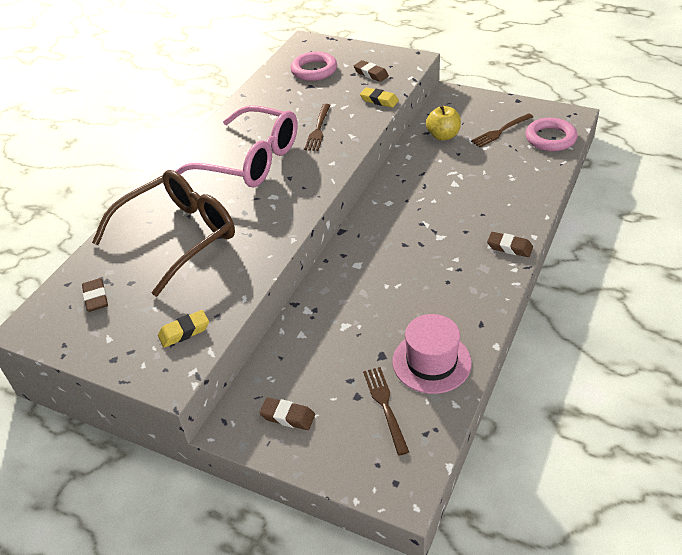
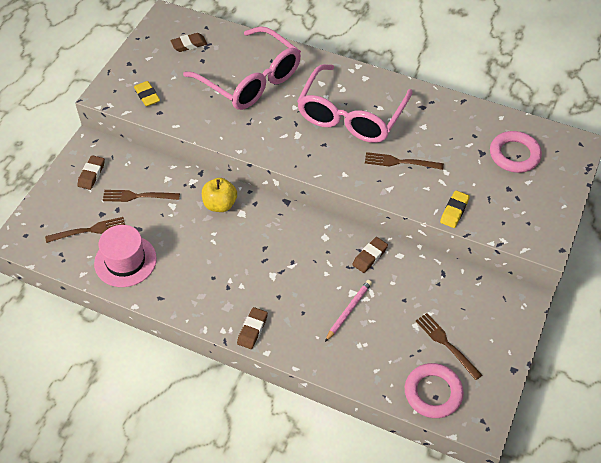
camera: 85 degrees right, 10 degrees up
brown glasses [92,170,235,297] -> pink glasses [183,26,301,110]
brown eraser [354,60,389,82] -> brown eraser moved to [352,237,388,273]
yellow apple [426,105,461,141] -> yellow apple moved to [202,178,237,212]
none -> brown fork [103,190,180,202]
none -> pink pencil [325,280,372,342]

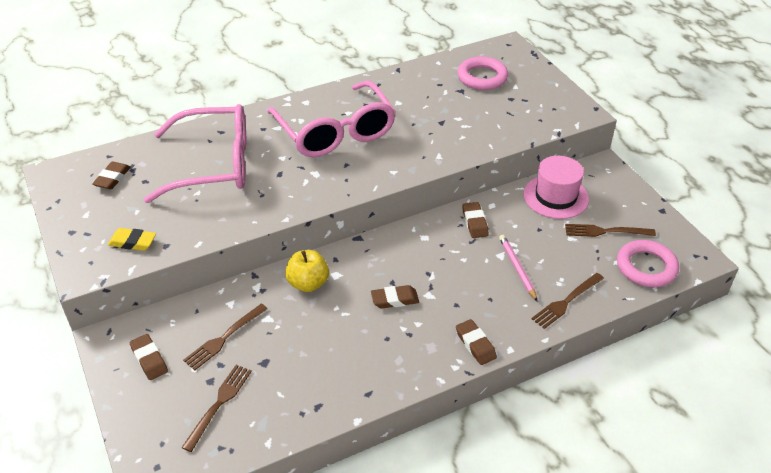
camera: 50 degrees left, 10 degrees down
pink hat [94,225,157,287] -> pink hat moved to [523,156,589,219]
brown fork [365,152,444,170] -> brown fork moved to [531,273,604,329]
yellow eraser [440,190,470,228] -> none
none -> brown eraser [371,285,419,309]

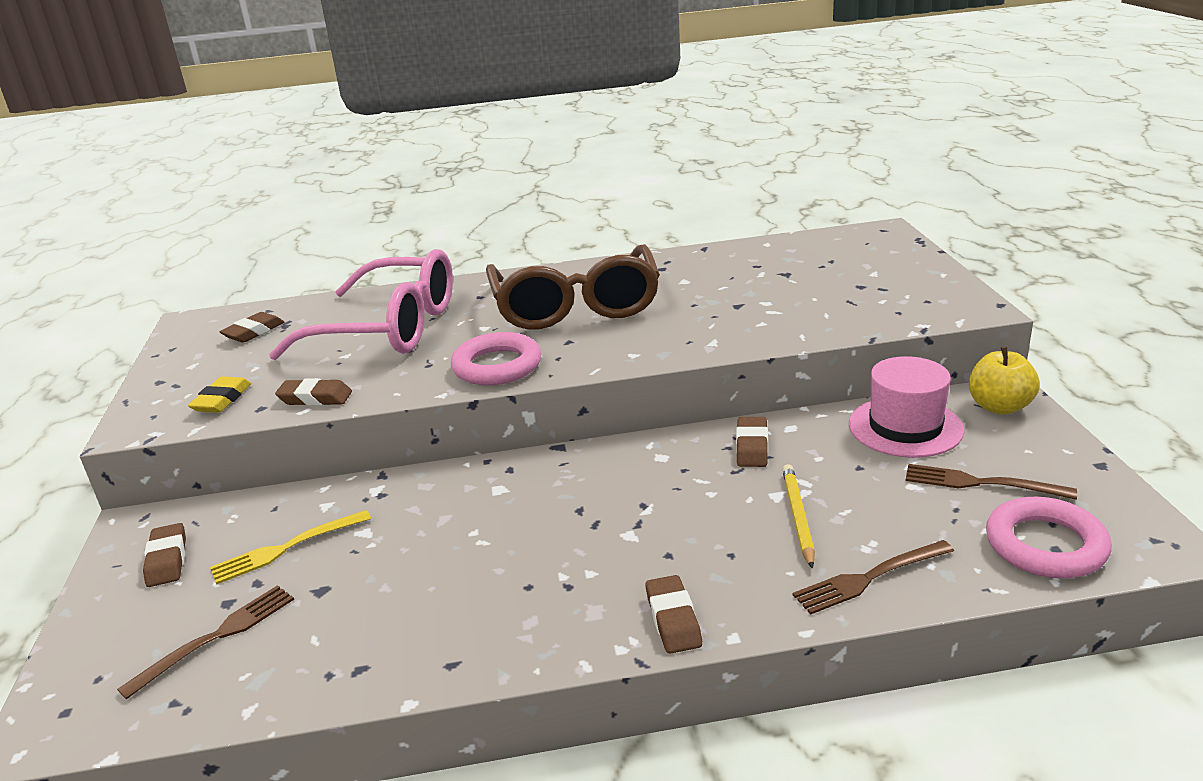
camera: 20 degrees right, 15 degrees down
yellow eraser [108,228,156,251] -> yellow eraser turned 75 degrees clockwise [188,377,251,413]
brown fork [183,304,268,370] -> yellow fork [210,510,371,585]
pink glasses [267,80,396,157] -> brown glasses [486,244,660,330]
yellow apple [285,250,329,292] -> yellow apple moved to [969,347,1040,415]
brown eraser [371,285,419,309] -> brown eraser moved to [275,378,352,406]
pink ring [457,56,508,90] -> pink ring moved to [451,332,541,385]
pink pencil [499,235,537,301] -> yellow pencil [782,464,815,569]

